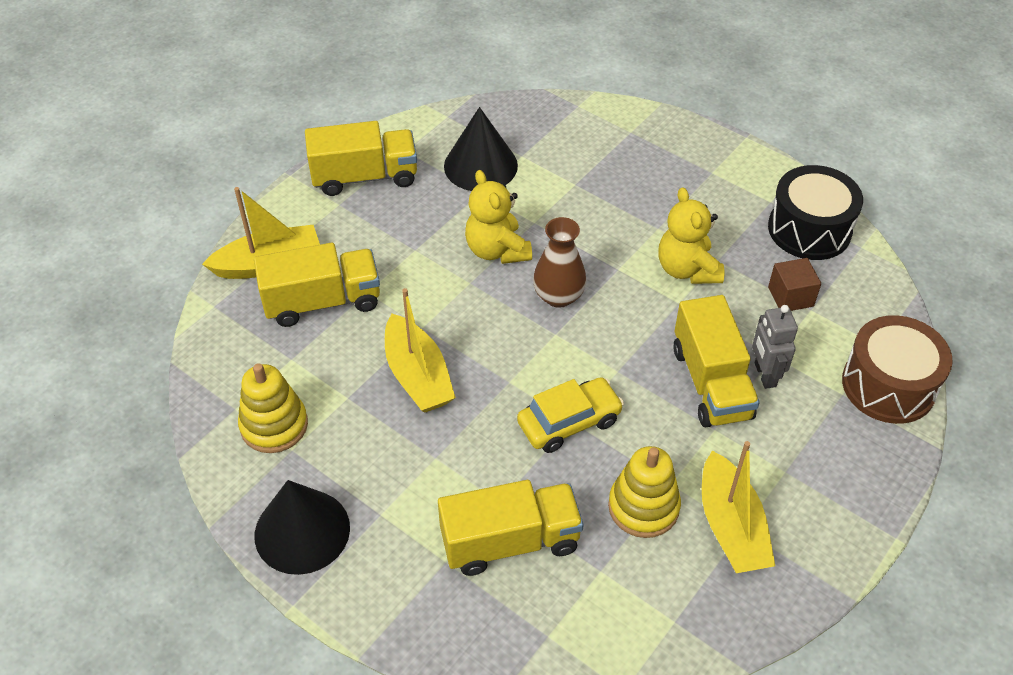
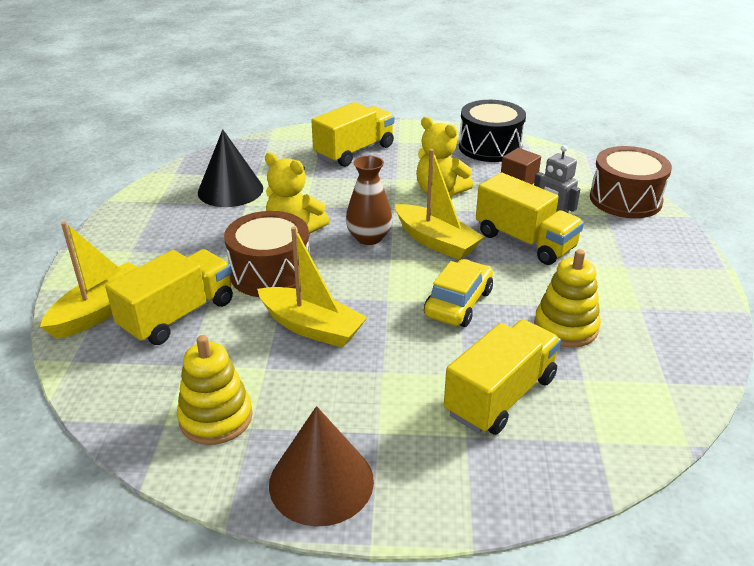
camera: 35 degrees left, 15 degrees down
black cone [255,480,350,575] -> brown cone [269,406,374,527]
yellow truck [305,121,417,196] -> yellow truck moved to [311,102,395,167]
yellow boat [702,441,775,573] -> yellow boat moved to [395,149,484,260]
none -> brown drum [224,211,310,297]

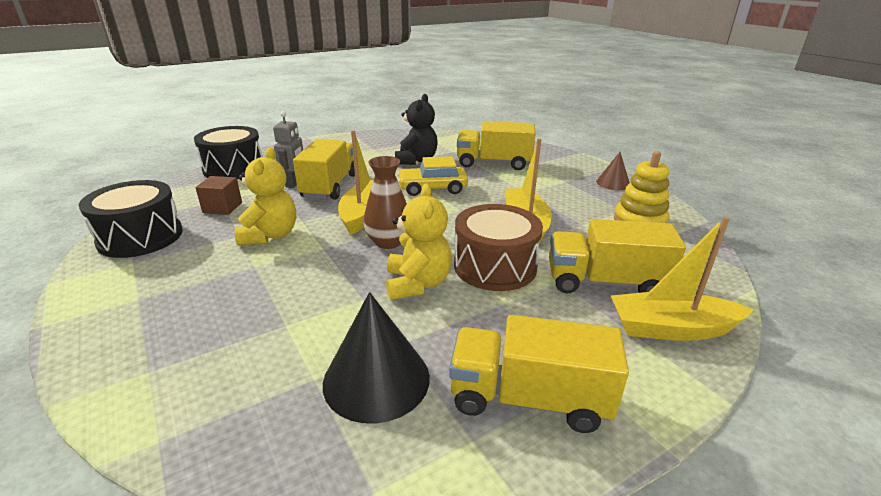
camera: 125 degrees left, 5 degrees down
brown cone [269,406,374,527] -> brown cone [596,152,630,190], size x0.57
yellow truck [311,102,395,167] -> yellow truck moved to [449,315,629,433]
yellow stacking toy [534,249,601,348] -> black teddy bear [395,94,438,165]
brown drum [590,146,672,218] -> black drum [194,126,263,179]

